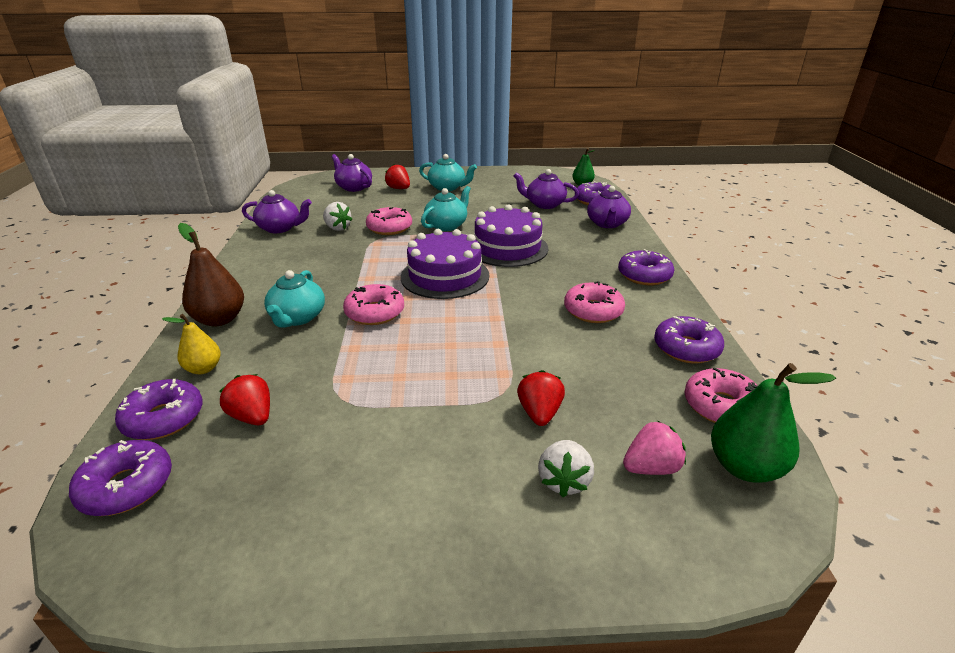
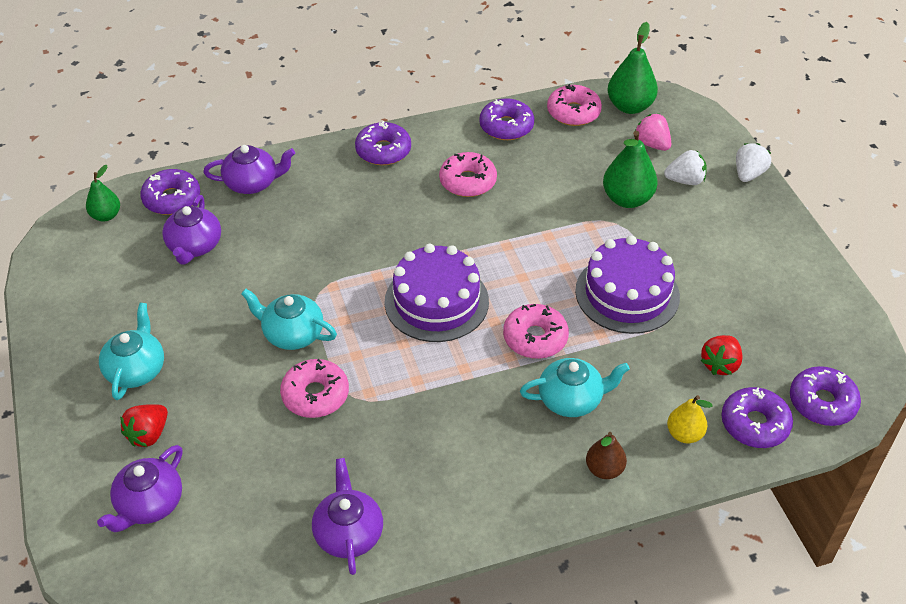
camera: 105 degrees left, 15 degrees up
brown pear [178,223,244,326] -> brown pear [586,432,627,479], size x0.61
white strawberry [323,202,353,231] -> white strawberry moved to [736,143,771,182]
purple cake [474,204,548,267] -> purple cake moved to [575,236,680,334]
red strawberry [517,370,565,426] -> green pear [603,131,657,208]

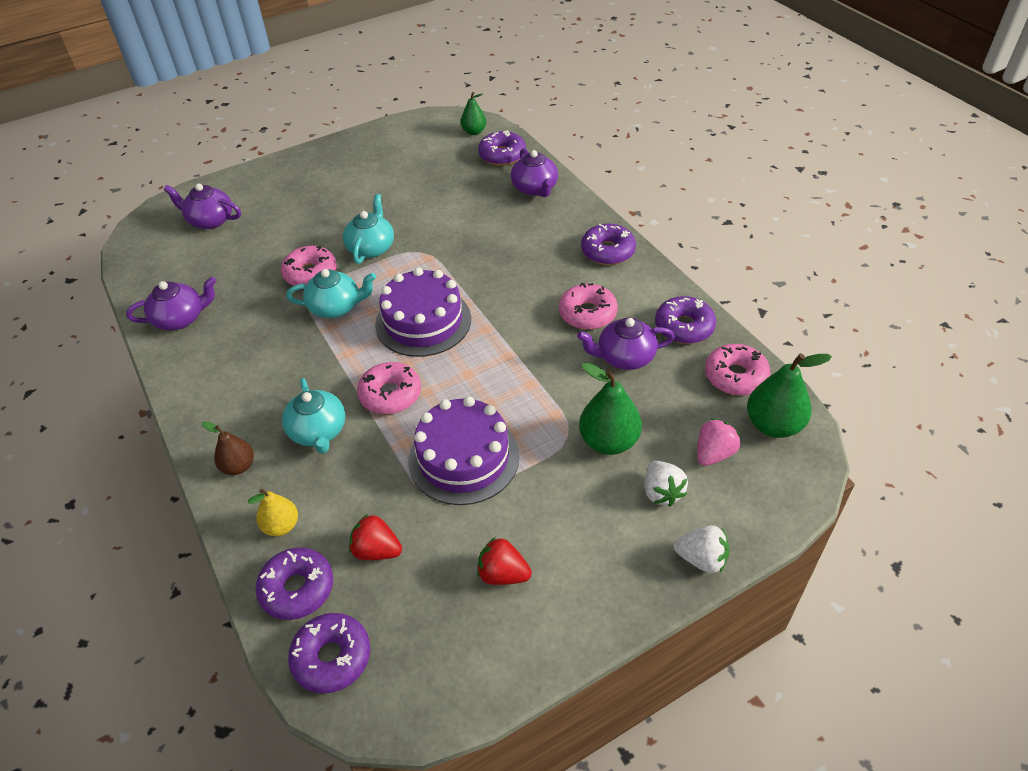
camera: 80 degrees right, 0 degrees up
turquoise teapot [99,303,164,400] -> turquoise teapot moved to [286,269,376,318]
red strawberry [120,404,168,447] -> red strawberry moved to [477,537,532,585]
purple teapot [162,195,221,265] -> purple teapot moved to [577,318,675,370]

